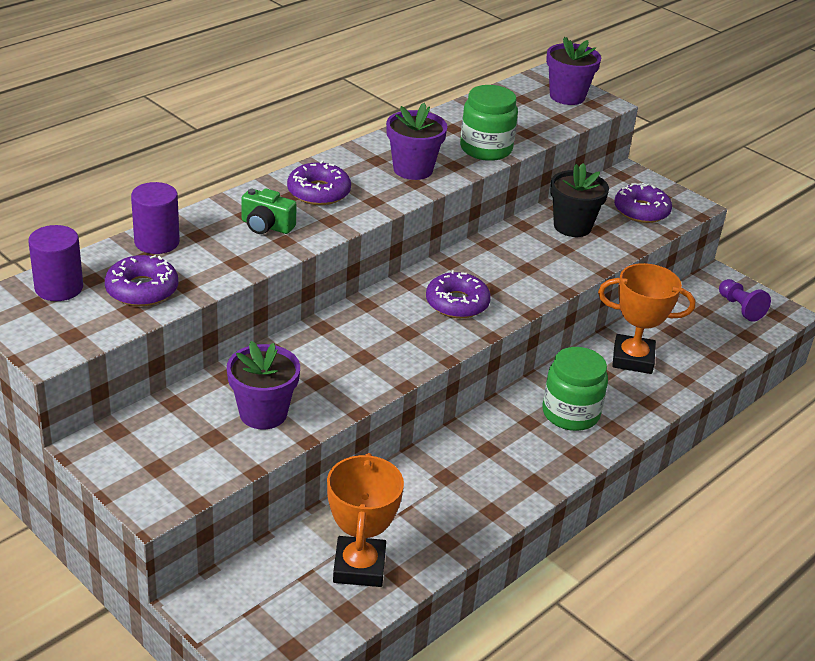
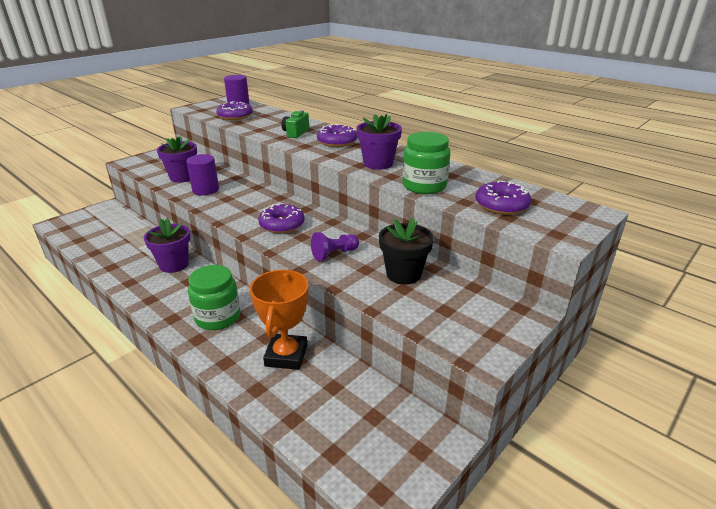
camera: 90 degrees right, 5 degrees down
purple cylinder [131,182,180,254] -> purple cylinder moved to [186,154,219,195]
orange trophy [327,453,404,587] -> none
purple flower pot [546,37,601,105] -> purple flower pot moved to [144,218,190,273]
purple donut [614,183,672,223] -> purple donut moved to [476,180,531,215]
purple pawn [719,279,771,322] -> purple pawn moved to [311,232,359,261]

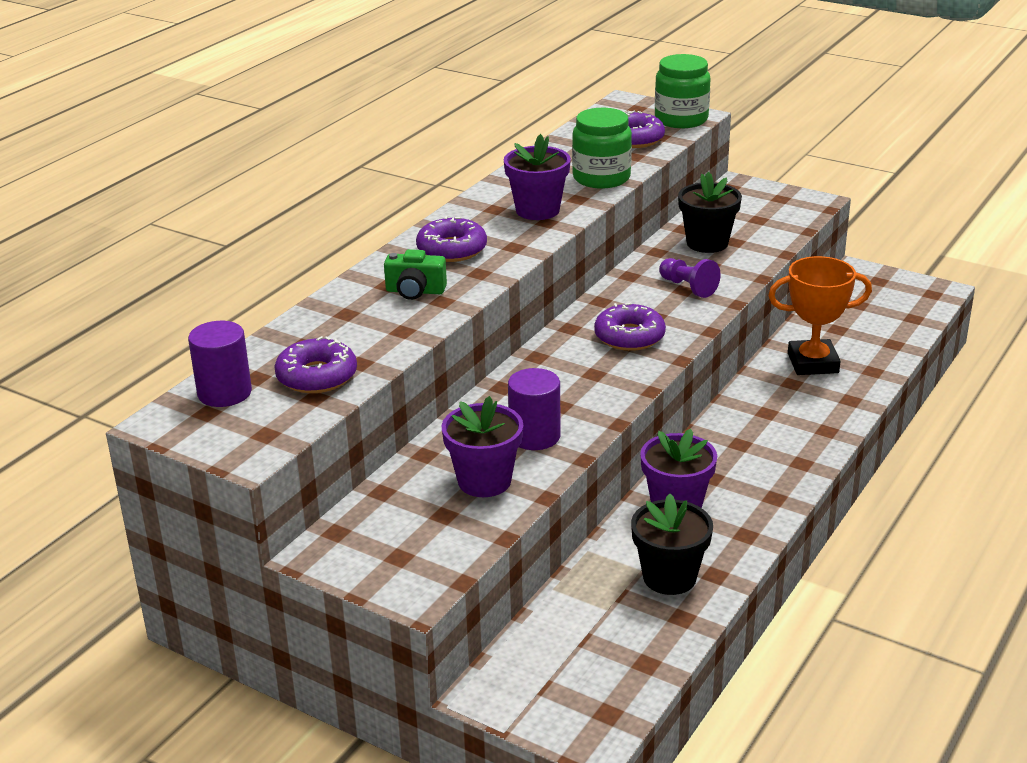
camera: 100 degrees left, 0 degrees up
green jar [188,265,240,330] -> green jar moved to [655,54,710,128]
none -> black flower pot [631,494,713,595]

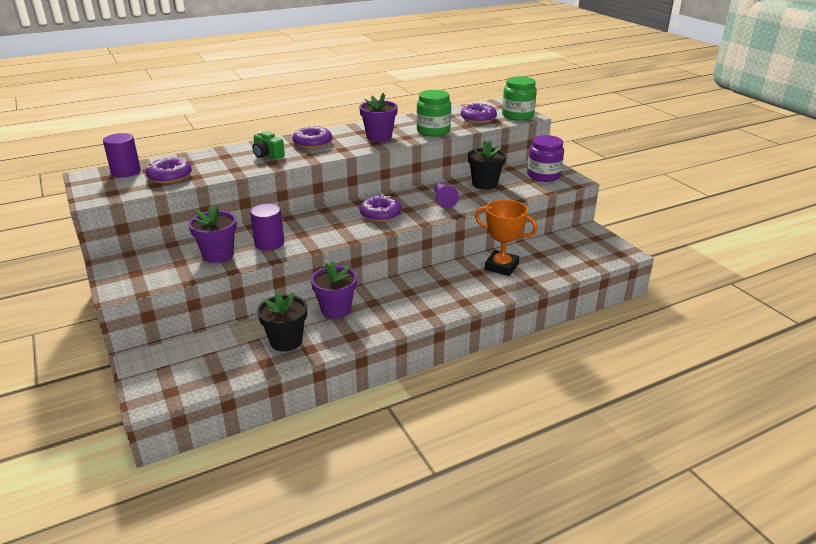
camera: 30 degrees right, 0 degrees up
none -> purple jar [527,135,564,182]

